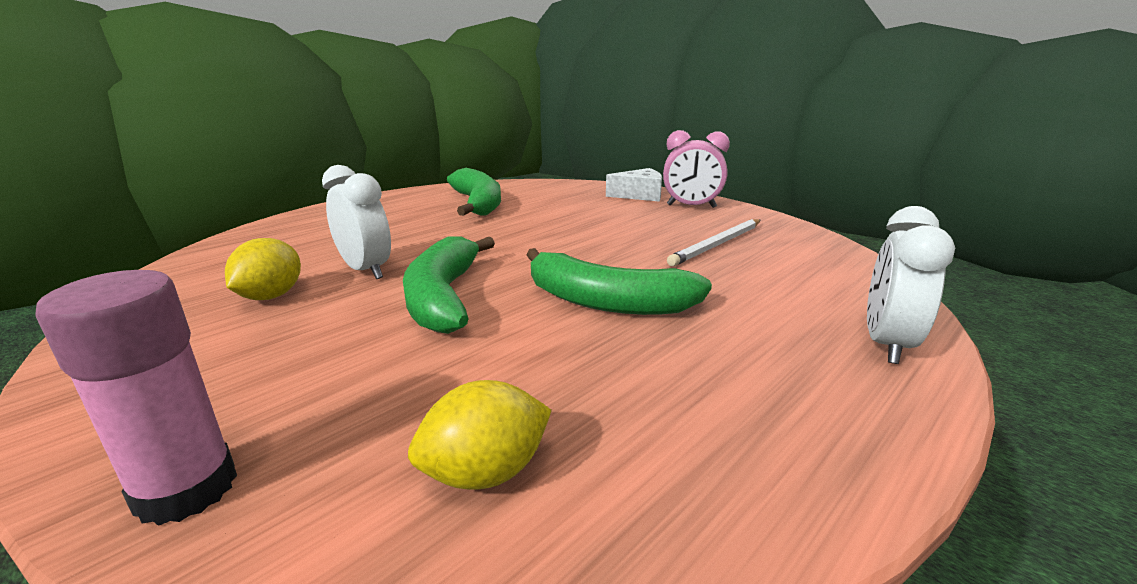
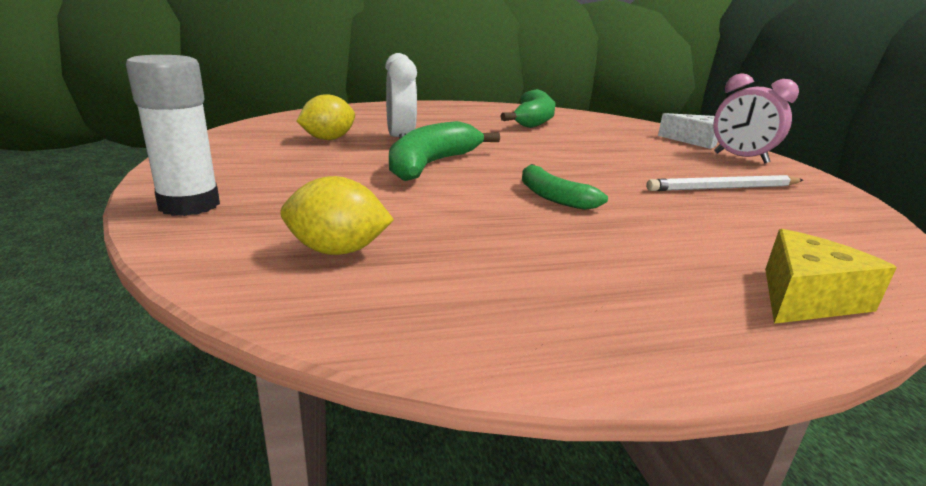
camera: 30 degrees right, 0 degrees up
pink glue stick [35,270,237,526] -> white glue stick [126,55,220,216]
green banana [526,248,712,315] -> green banana [522,164,608,210], size x0.60
white clock [867,206,955,364] -> yellow cheese [765,229,897,324]

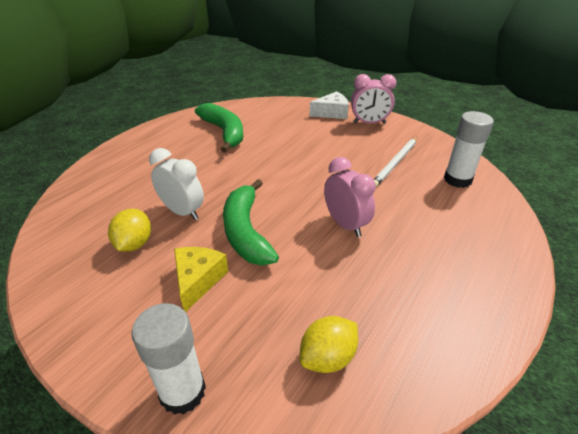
camera: 40 degrees left, 15 degrees up
green banana [522,164,608,210] -> pink clock [324,157,376,237]
yellow cheese [765,229,897,324] -> yellow cheese moved to [174,247,228,312]
none -> white glue stick [444,111,494,188]

